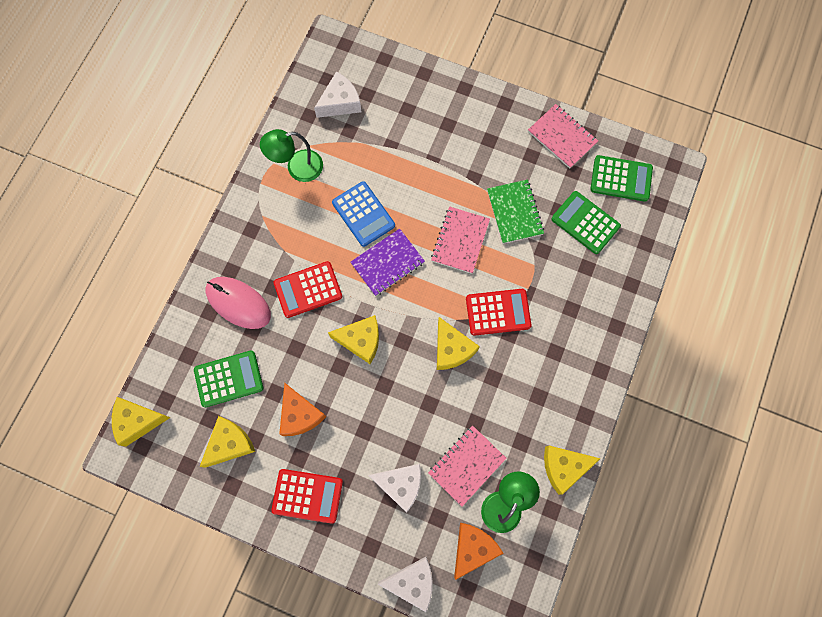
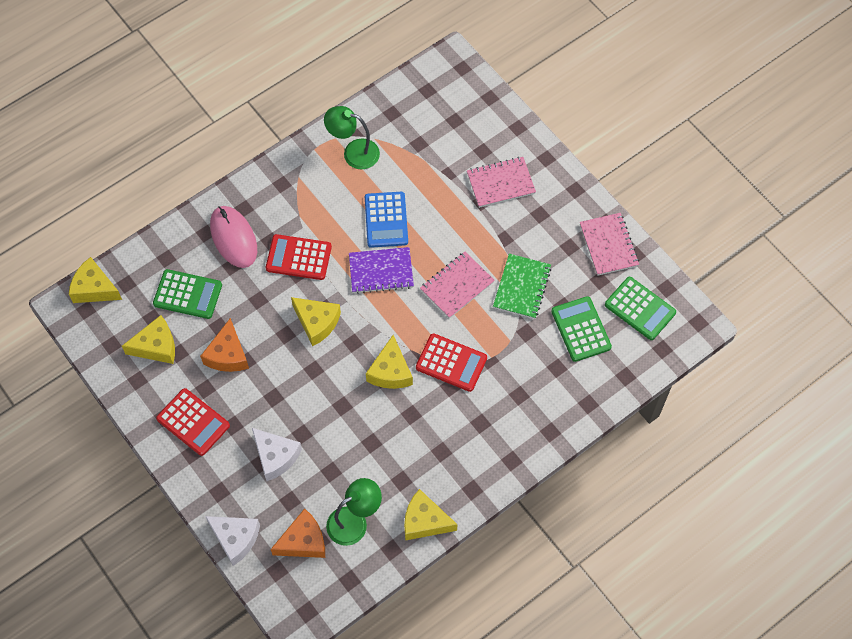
camera: 30 degrees right, 10 degrees down
white cheese [314,71,361,118] -> none
pink notebook [428,426,507,506] -> pink notebook moved to [467,157,536,208]

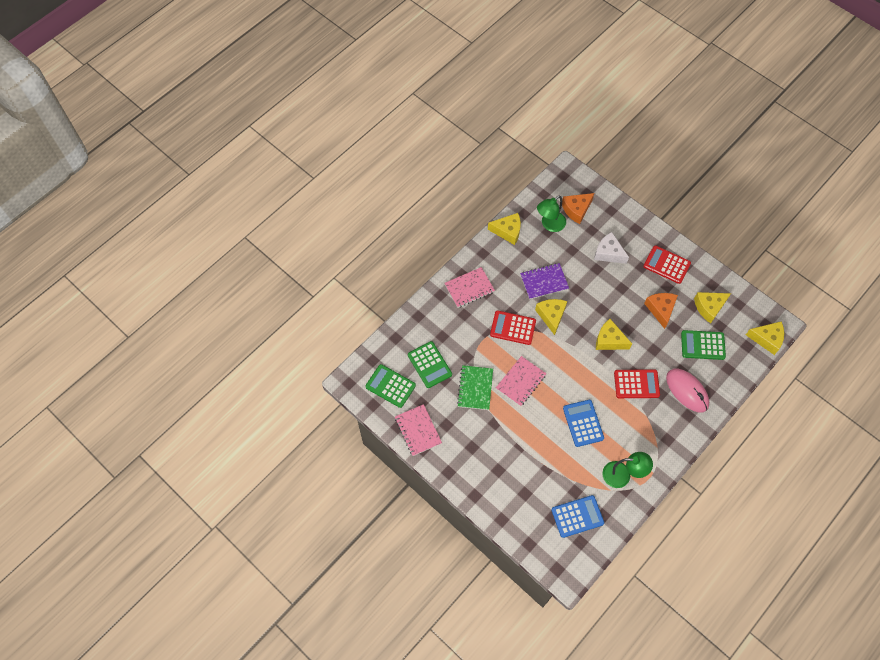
camera: 170 degrees right, 0 degrees up
white cheese [205,516,260,566] -> none
purple notebook [349,247,414,294] -> purple notebook moved to [520,263,569,299]
pink notebook [467,157,536,208] -> pink notebook moved to [445,267,495,308]
none -> blue calculator [551,495,604,538]

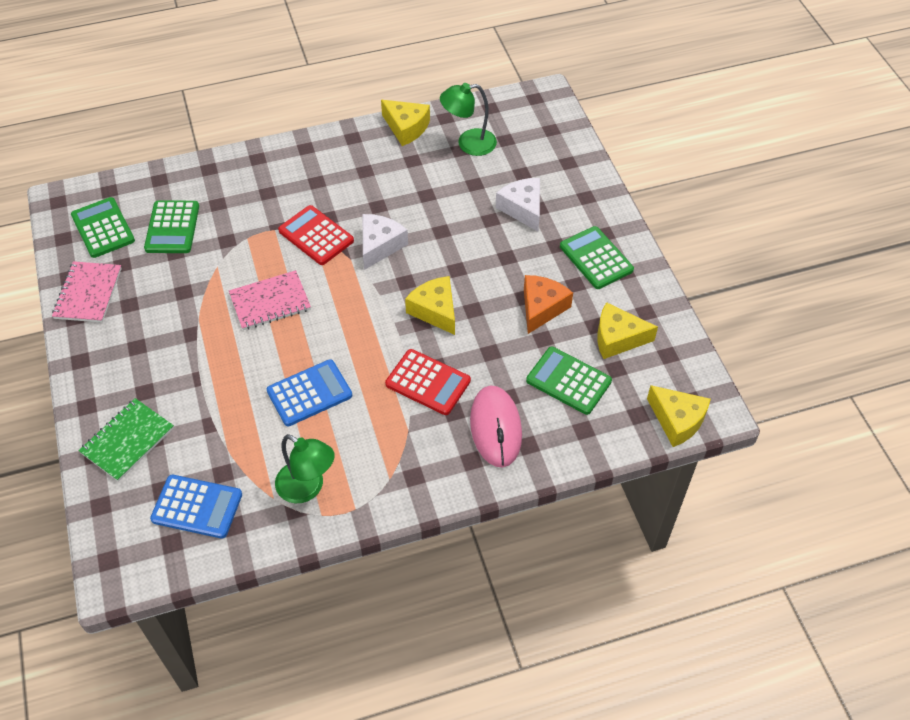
camera: 30 degrees right, 10 degrees down
pink notebook [445,267,495,308] -> none
green notebook [457,365,493,410] -> green notebook moved to [79,398,174,482]
purple notebook [520,263,569,299] -> none
yellow cheese [535,299,567,335] -> white cheese [363,214,408,270]
orange cheese [562,193,594,224] -> none
blue calculator [563,400,604,447] -> blue calculator turned 45 degrees clockwise [267,359,352,426]
red calculator [644,245,691,284] -> green calculator [560,226,634,289]

